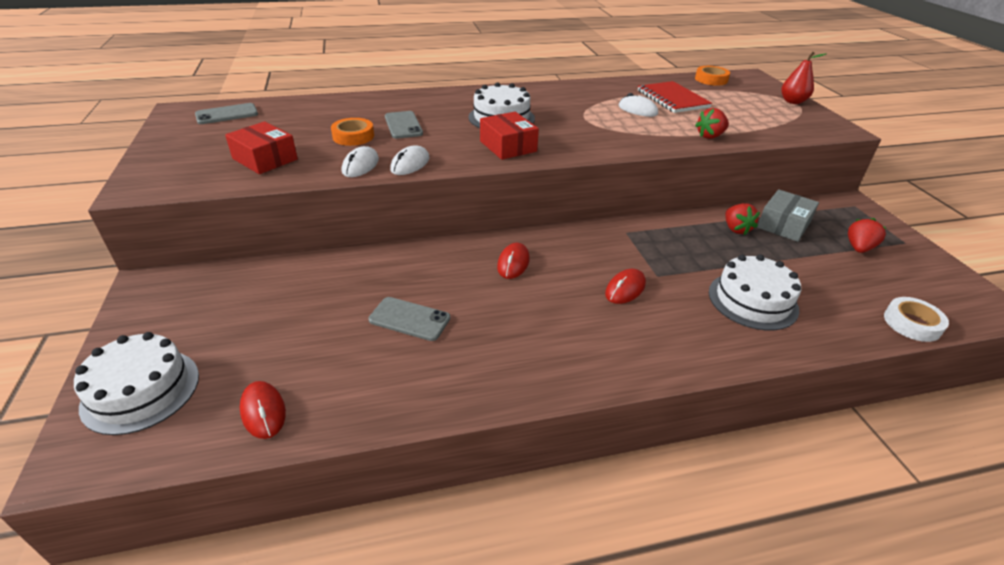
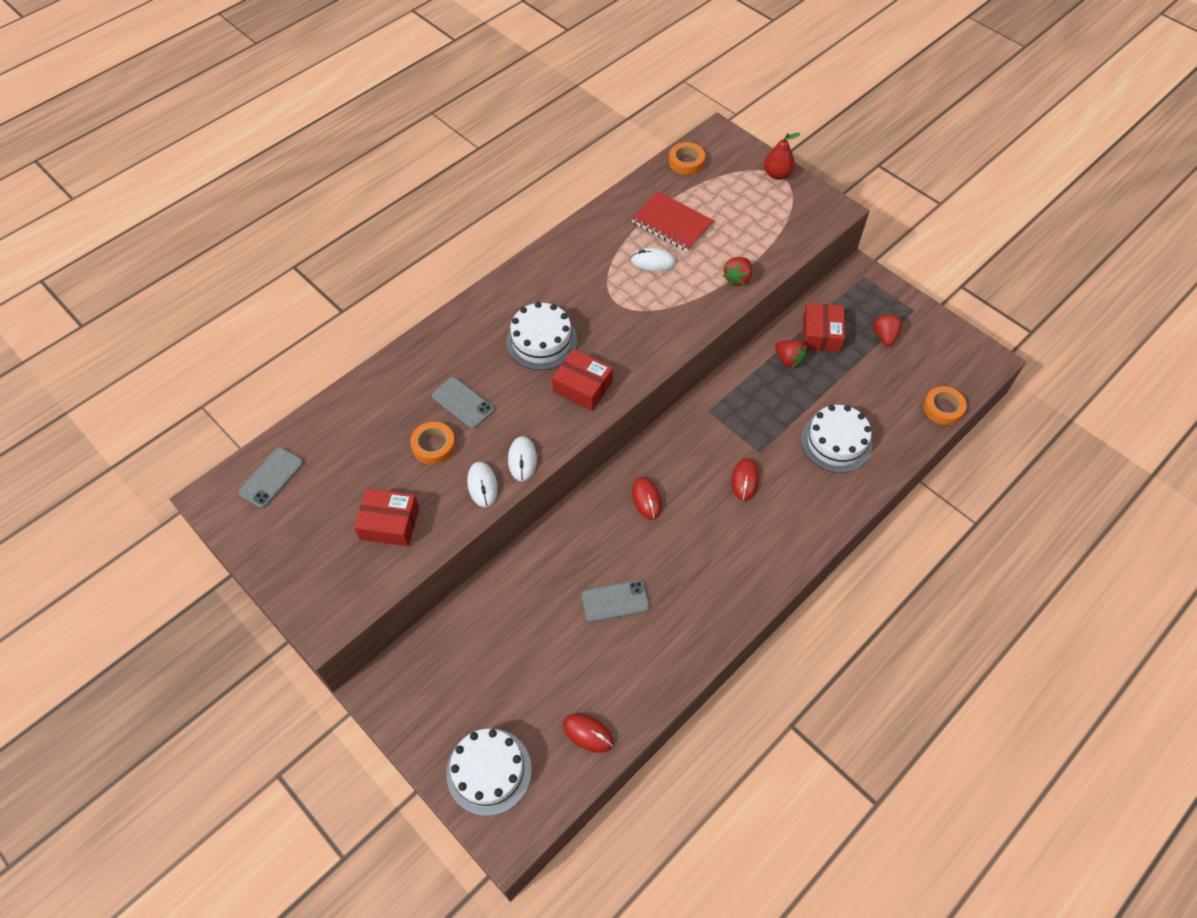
camera: 30 degrees left, 20 degrees up
grey box [757,189,819,242] -> red box [803,303,845,352]
white tape [884,297,949,342] -> orange tape [923,386,967,425]

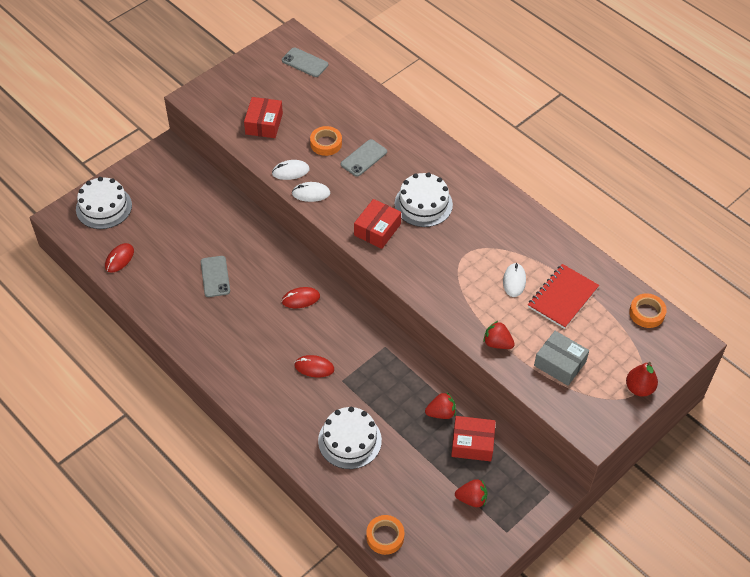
camera: 90 degrees right, 5 degrees down
red strawberry [775,340,807,368] -> red strawberry turned 150 degrees counterclockwise [425,392,456,419]
none -> grey box [534,331,589,386]

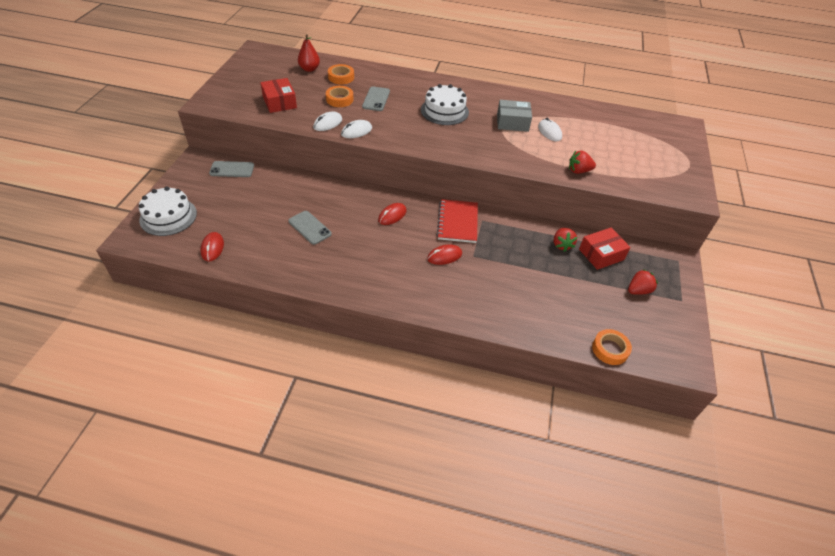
camera: 35 degrees left, 5 degrees down
grey phone [282,47,328,77] -> grey phone moved to [209,161,254,177]
white cake [318,407,382,469] -> none
red box [354,199,401,249] -> none
red strawberry [425,392,456,419] -> red strawberry turned 135 degrees clockwise [554,228,577,252]
red notebook [528,264,599,329] -> red notebook moved to [437,199,478,243]
grey box [534,331,589,386] -> grey box moved to [497,100,532,132]
red pear [626,362,658,397] -> red pear moved to [298,34,320,72]
orange tape [629,293,667,328] -> orange tape moved to [328,64,354,84]

